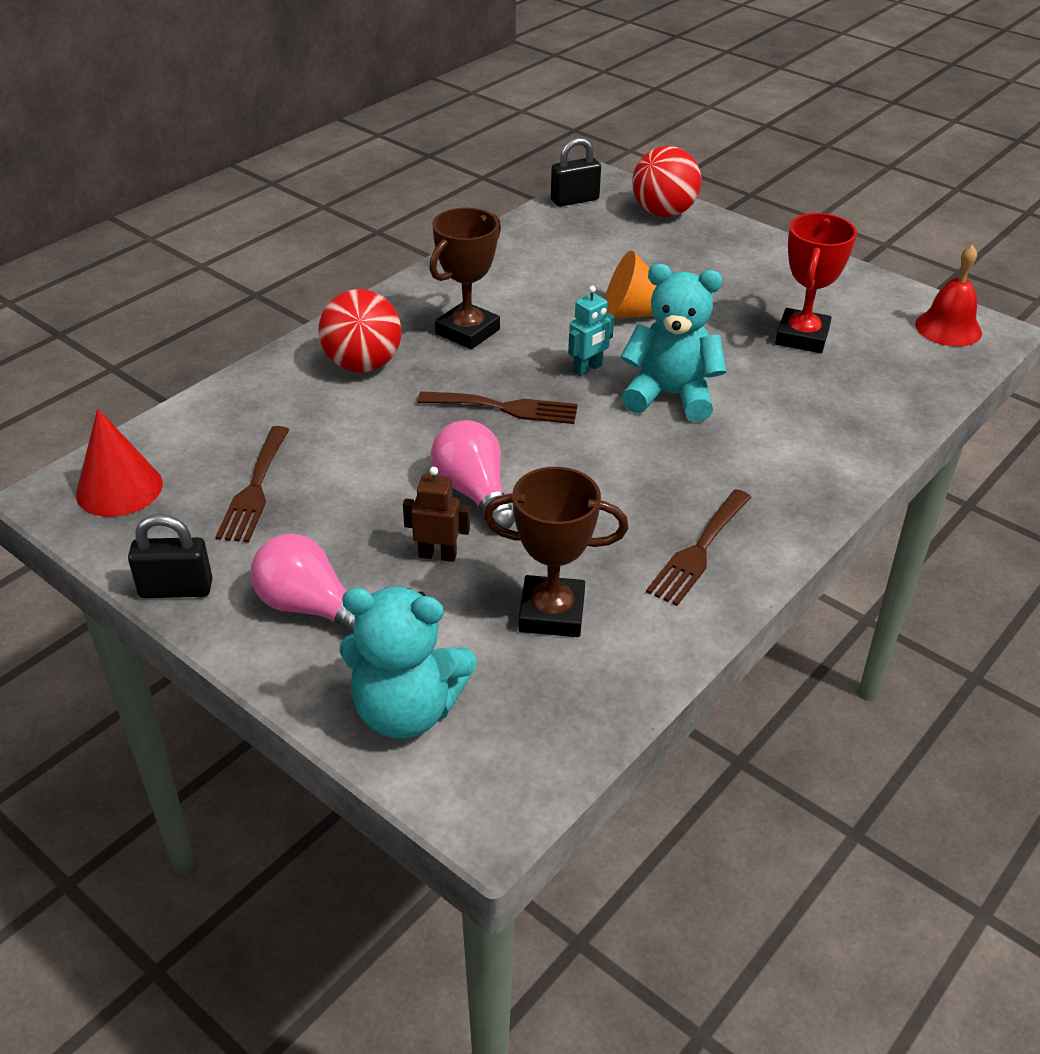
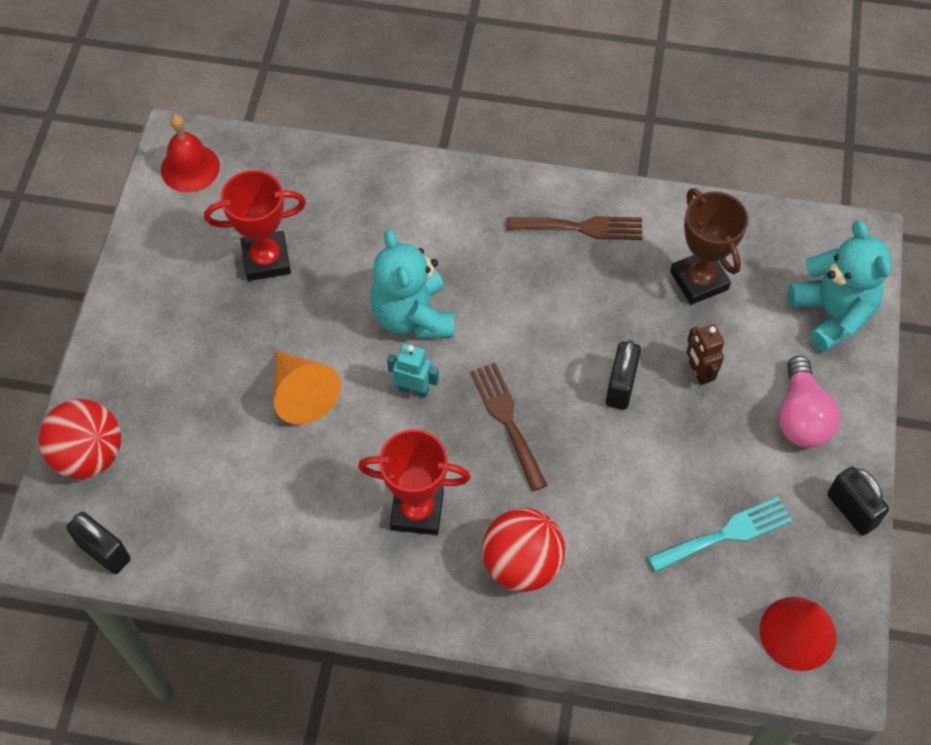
camera: 120 degrees left, 20 degrees up
brown fork [216,426,289,542] -> turquoise fork [647,497,792,573]
brown trophy [429,208,501,349] -> red trophy [358,430,471,535]
pink light bulb [431,420,515,529] -> black padlock [606,340,641,410]

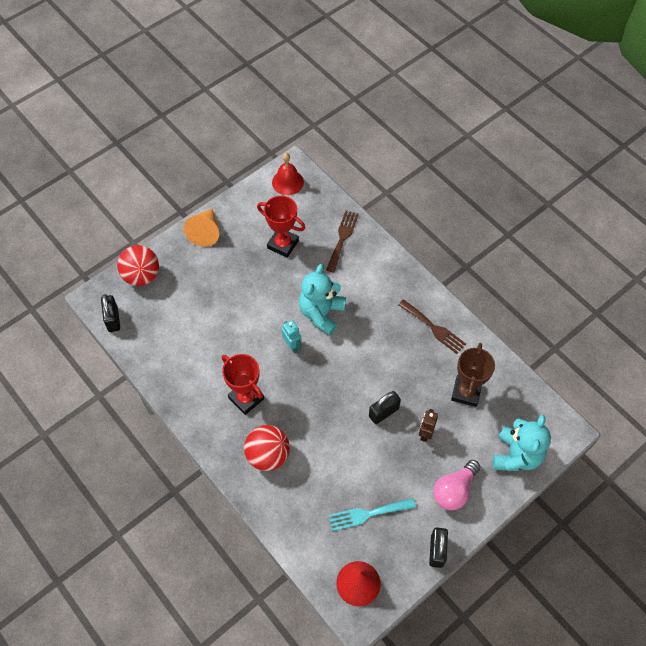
camera: 40 degrees right, 0 degrees up
orange cone [274,351,341,425] -> orange cone moved to [183,209,219,247]
brown fork [470,363,547,491] -> brown fork moved to [326,211,359,272]
turquoise fork [647,497,792,573] -> turquoise fork turned 150 degrees clockwise [329,498,416,531]

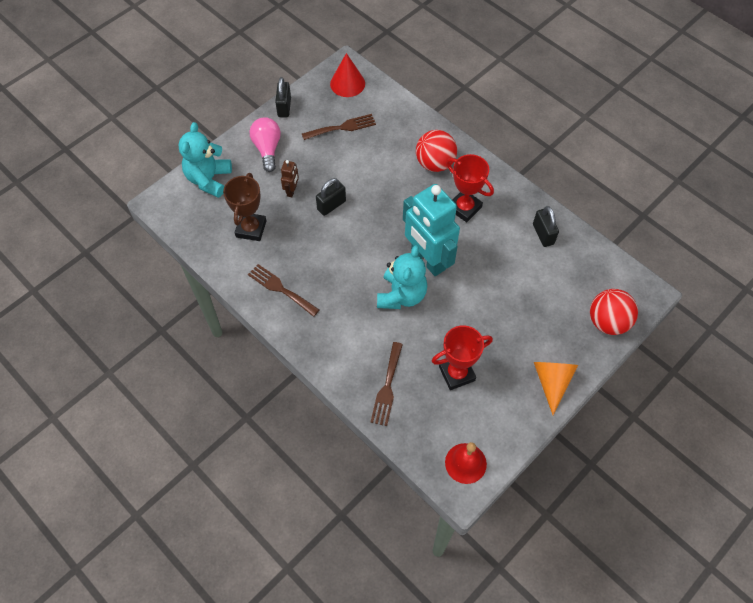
camera: 175 degrees right, 0 degrees up
black padlock [101,294,120,332] -> black padlock moved to [533,206,559,247]
red trophy [257,196,306,258] -> red trophy turned 45 degrees counterclockwise [432,325,493,390]
turquoise robot [282,320,302,353] -> turquoise robot [403,184,460,276], size x2.40
turquoise fork [329,498,416,531] -> brown fork [302,114,376,140]
pink light bulb [433,460,480,510] -> pink light bulb turned 45 degrees counterclockwise [250,117,281,172]

